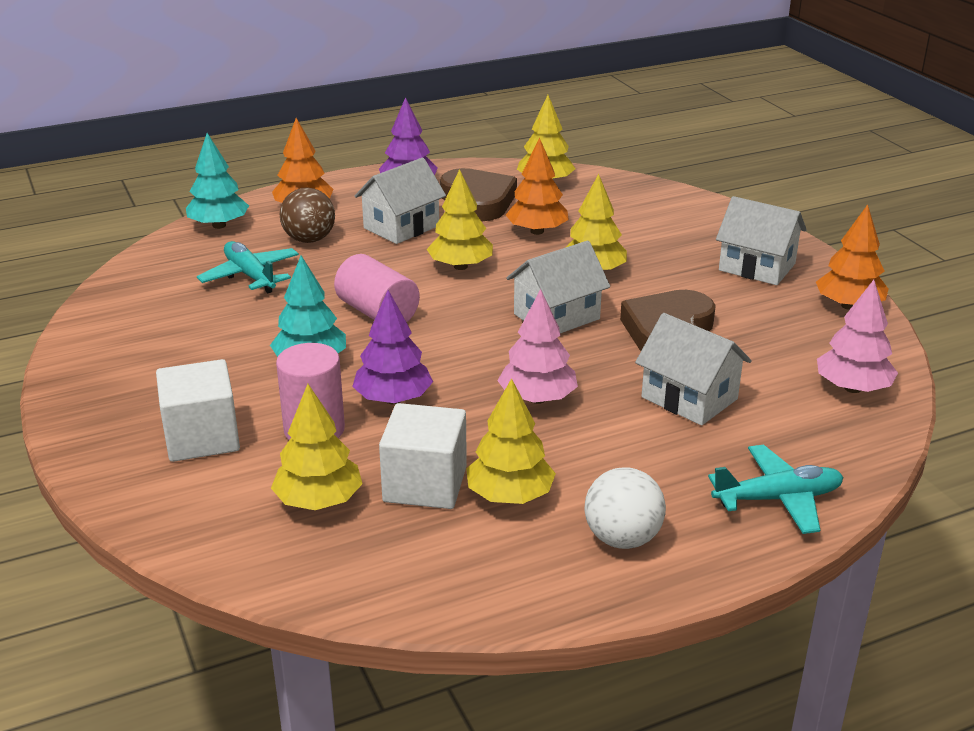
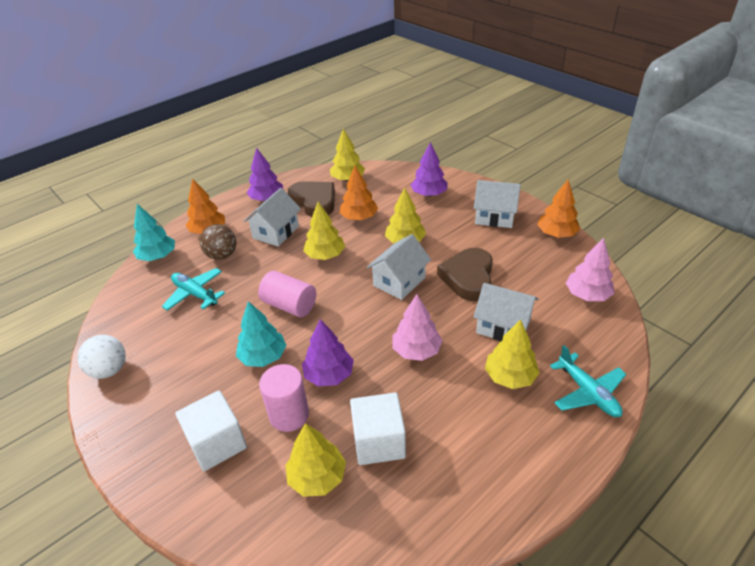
camera: 15 degrees left, 10 degrees up
yellow tree [466,378,556,504] -> yellow tree moved to [485,319,540,389]
white ball [584,467,666,549] -> white ball moved to [77,335,126,379]
turquoise plane [708,445,844,534] -> turquoise plane turned 90 degrees clockwise [550,345,626,417]
none -> purple tree [411,142,448,197]

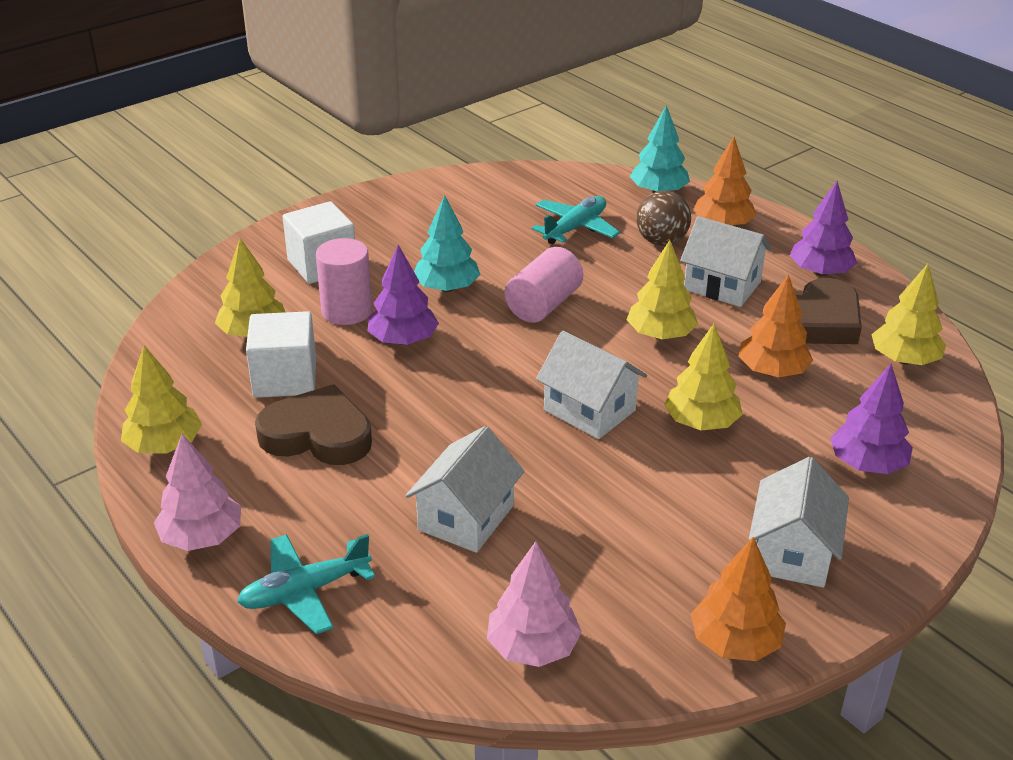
camera: 90 degrees right, 5 degrees down
white ball [77,335,126,379] -> none
pink tree [392,294,443,361] -> pink tree moved to [154,434,241,551]
brown heart [437,248,493,301] -> brown heart moved to [255,384,372,465]
yellow tree [485,319,540,389] -> yellow tree moved to [121,346,202,454]

